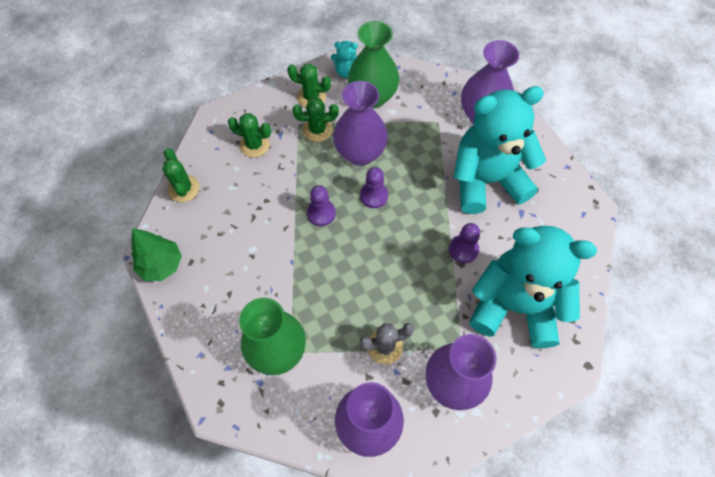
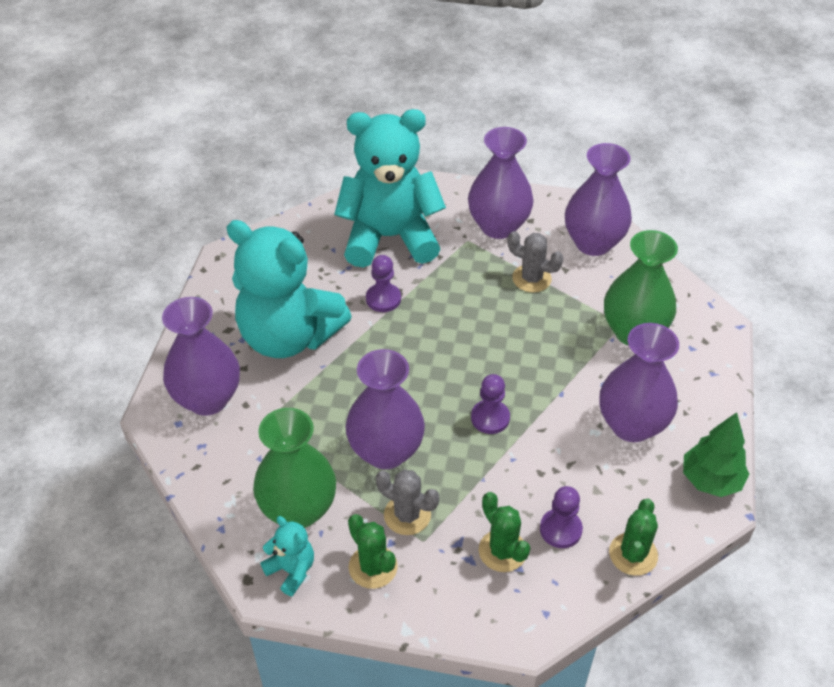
camera: 140 degrees left, 15 degrees down
green cactus [292,97,339,142] -> grey cactus [376,469,439,535]
purple pawn [360,167,388,208] -> purple pawn moved to [540,486,583,548]
turquoise teddy bear [469,226,597,348] -> turquoise teddy bear turned 120 degrees clockwise [334,109,446,267]
none -> purple vase [599,323,679,442]

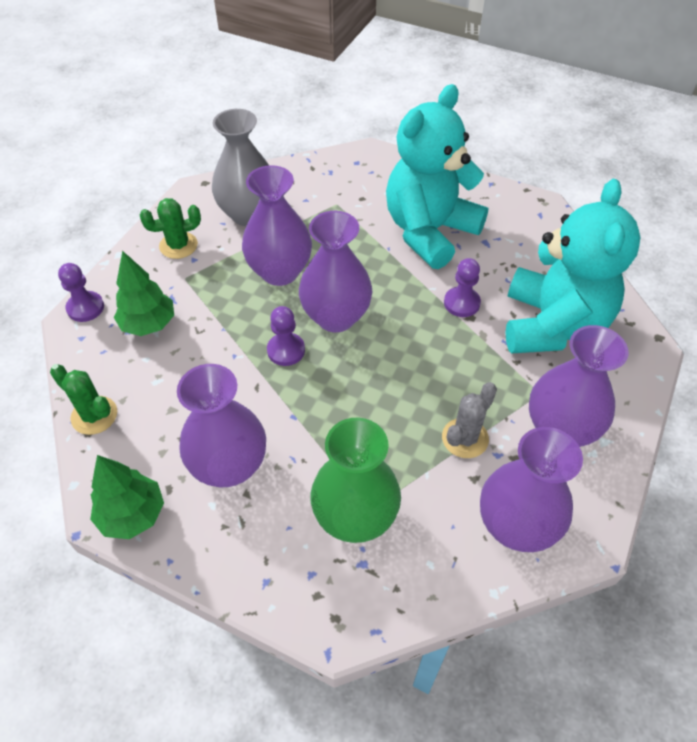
camera: 105 degrees right, 5 degrees up
purple vase [162,297,240,416] -> purple vase moved to [299,211,372,332]
green vase [253,408,336,528] -> grey vase [212,109,269,226]
turquoise teddy bear [260,516,314,596] -> none
grey cactus [376,469,439,535] -> none
green cactus [479,492,530,572] -> green tree [114,251,174,336]
purple pawn [540,486,583,548] -> purple pawn moved to [58,263,104,322]

